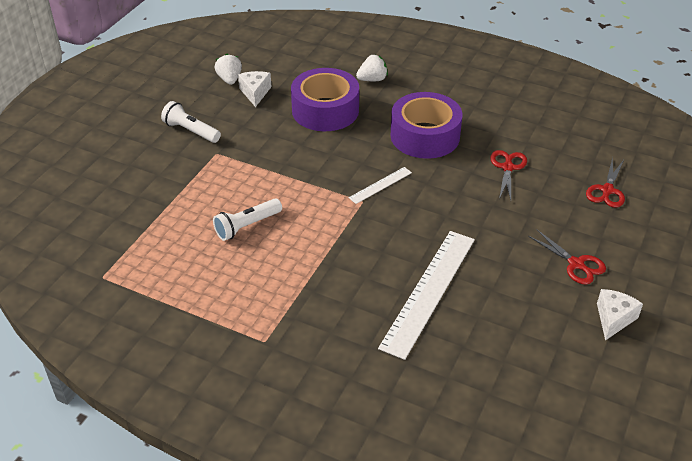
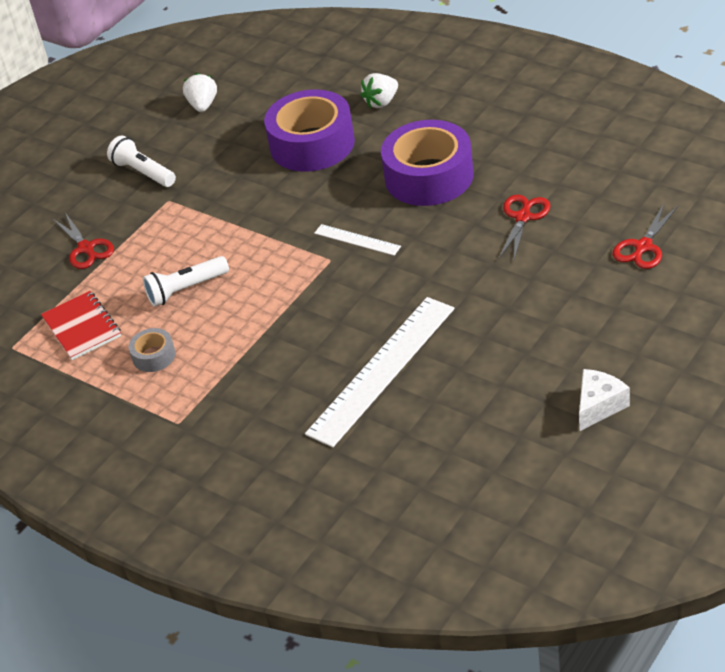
camera: 15 degrees right, 0 degrees up
white cheese [238,71,271,107] -> none
white ruler [349,167,412,204] -> white ruler turned 60 degrees clockwise [314,224,401,256]
white strawberry [356,55,388,81] -> white strawberry turned 150 degrees clockwise [360,73,398,108]
red scissors [528,229,606,285] -> red scissors moved to [53,212,114,269]
none -> red notebook [41,291,121,360]
none -> grey tape [129,328,175,372]

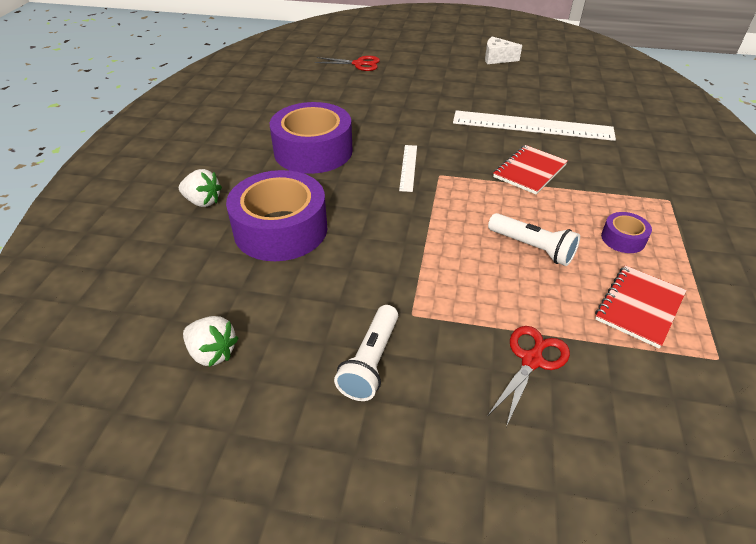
camera: 120 degrees left, 0 degrees up
grey tape [129,328,175,372] -> purple tape [601,212,652,253]
white strawberry [183,73,217,112] -> white strawberry turned 120 degrees counterclockwise [183,316,239,367]
red scissors [499,195,550,259] -> none
none -> red notebook [493,145,568,194]

